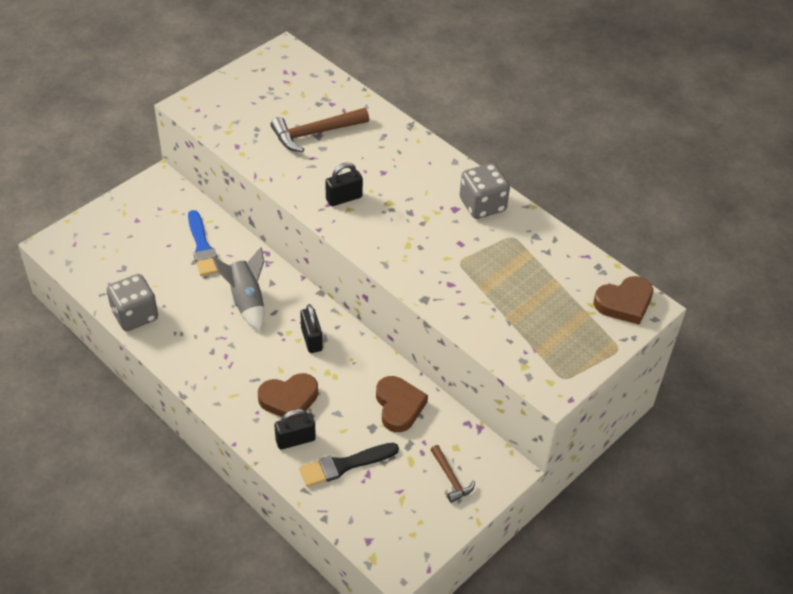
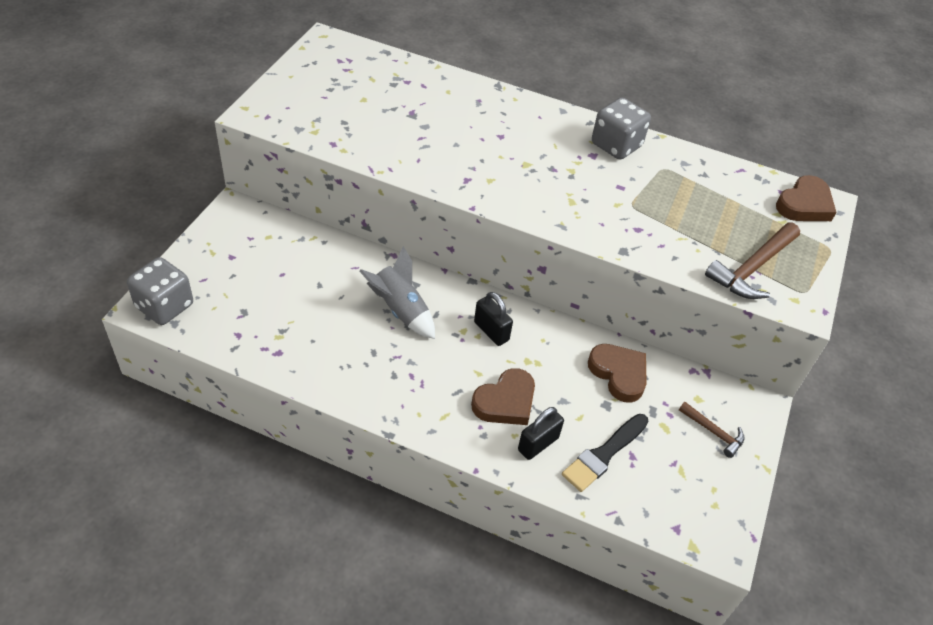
camera: 25 degrees left, 0 degrees up
grey dice [107,274,158,331] -> grey dice moved to [127,257,193,325]
blue brush [188,210,219,276] -> none
brown hammer [271,108,369,152] -> brown hammer moved to [705,222,800,299]
black padlock [325,162,363,206] -> none

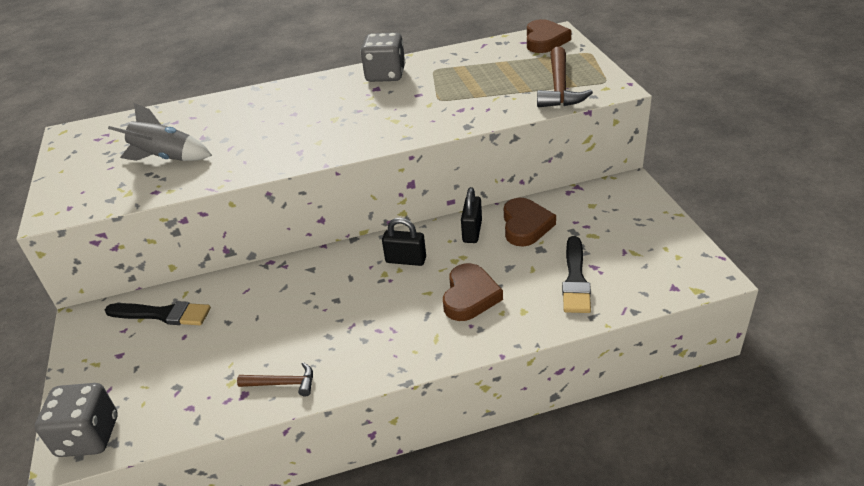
camera: 30 degrees left, 10 degrees down
grey rocket [359,246,435,339] -> grey rocket moved to [108,103,212,161]
black padlock [518,407,564,460] -> black padlock moved to [461,187,482,243]
brown heart [588,344,647,402] -> brown heart turned 75 degrees clockwise [504,198,556,246]
brown hammer [679,402,745,458] -> brown hammer moved to [237,362,313,396]
none -> black brush [105,301,211,325]

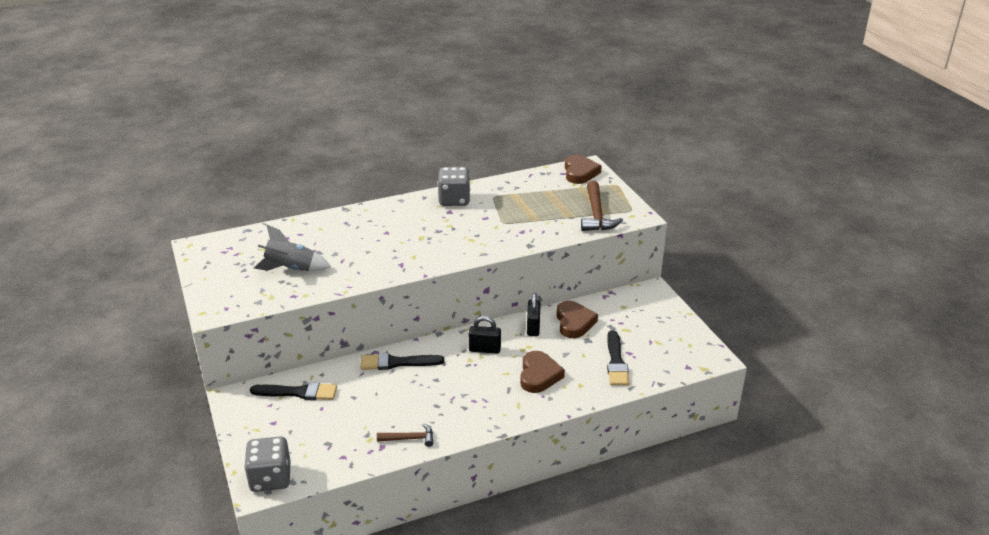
camera: 10 degrees left, 5 degrees down
none -> black brush [361,353,444,370]

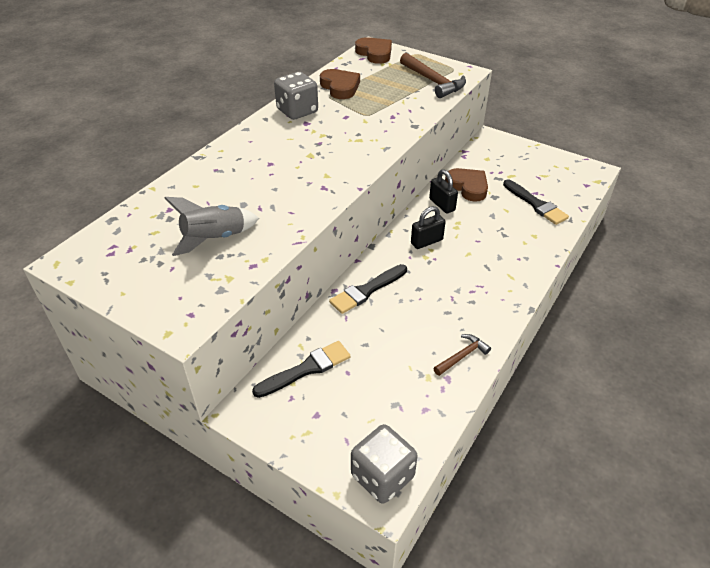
camera: 35 degrees left, 10 degrees up
brown heart [520,351,565,393] -> brown heart moved to [320,69,360,99]

